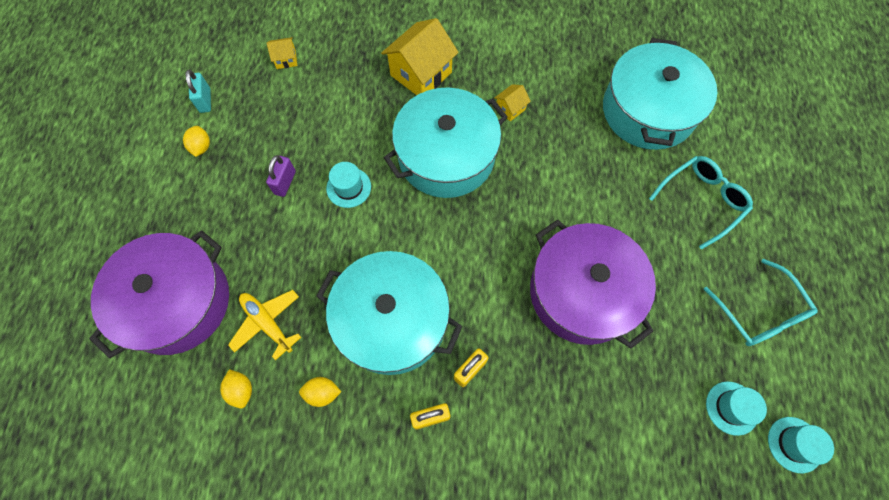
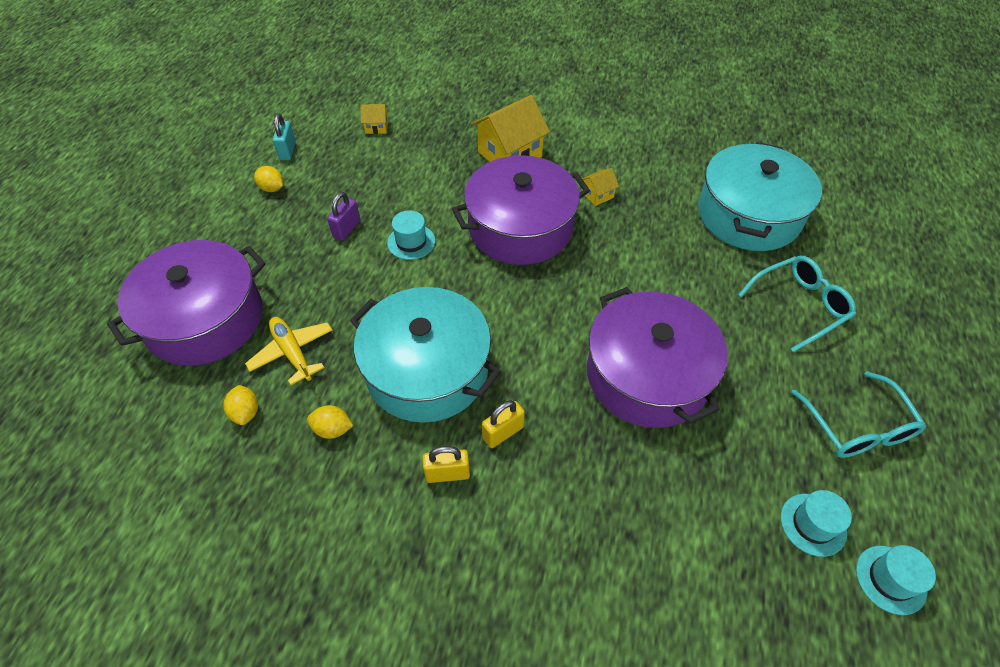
camera: 10 degrees right, 15 degrees down
yellow lemon [183,126,210,157] -> yellow lemon turned 60 degrees counterclockwise [254,166,283,192]
turquoise pot [384,88,508,198] -> purple pot [452,155,590,265]

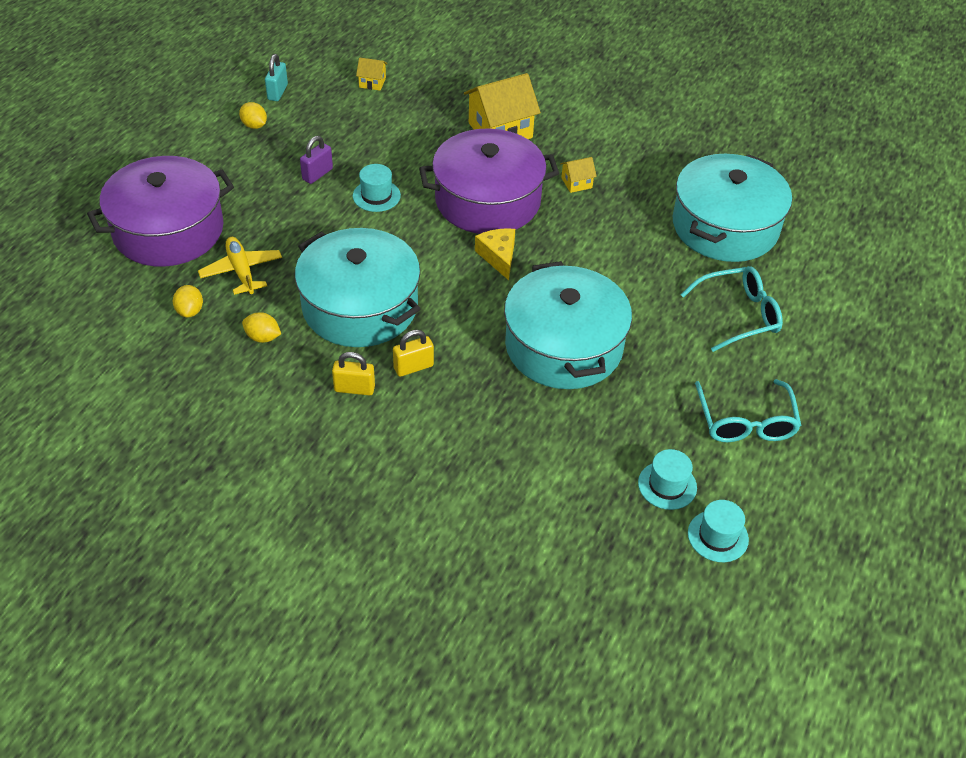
camera: 10 degrees right, 5 degrees down
purple pot [587,287,728,428] -> turquoise pot [504,261,632,389]
none -> yellow cheese [475,228,515,280]

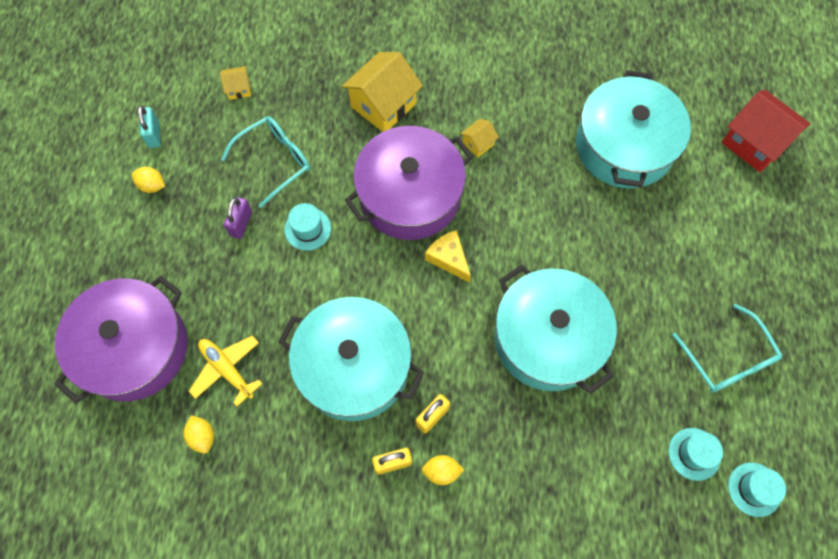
camera: 20 degrees left, 20 degrees up
yellow lemon [242,312,281,343] -> yellow lemon moved to [422,455,464,485]
turquoise glasses [680,266,783,352] -> turquoise glasses moved to [221,116,310,208]
none -> red house [721,90,811,172]

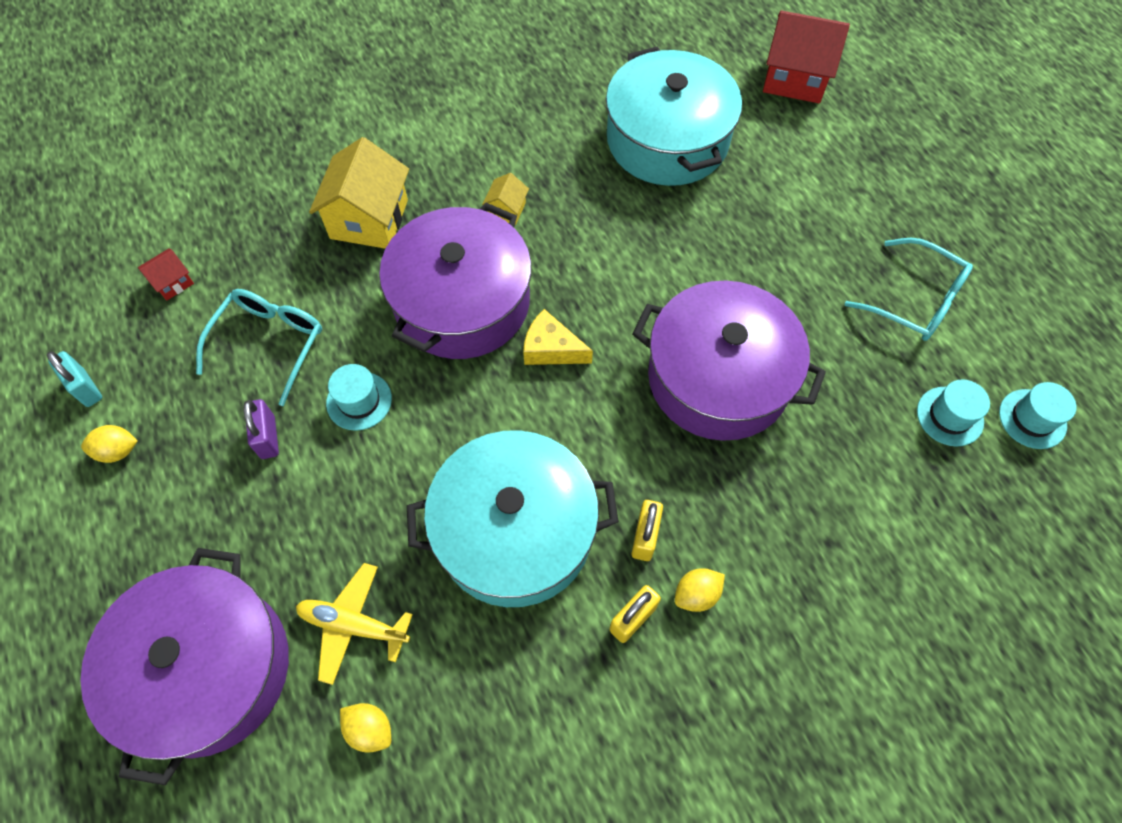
camera: 30 degrees left, 5 degrees down
yellow house [220,66,251,100] -> red house [138,248,194,301]
turquoise pot [495,264,617,394] -> purple pot [632,281,826,441]

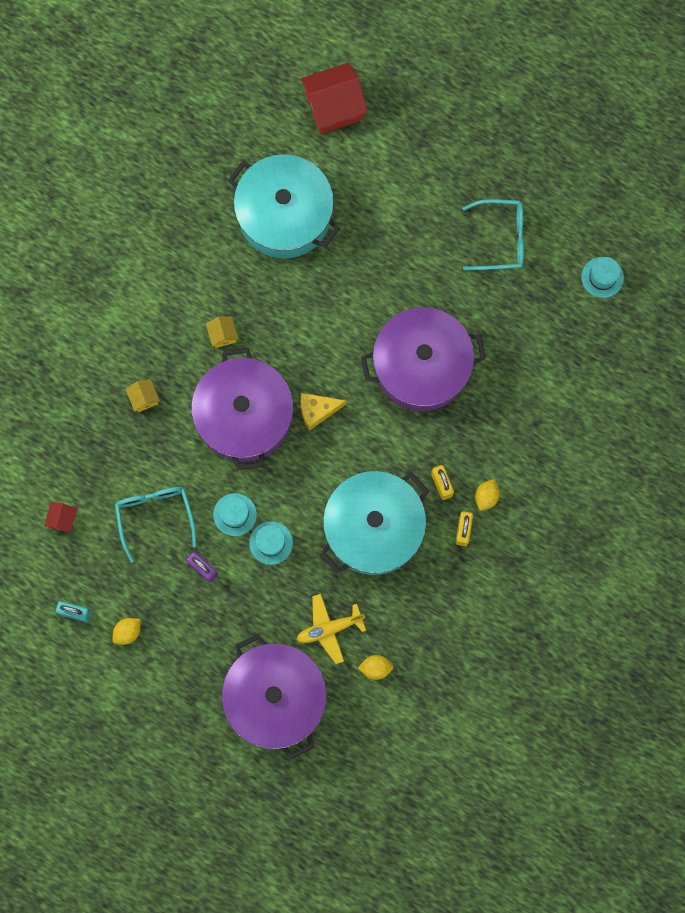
camera: 35 degrees left, 15 degrees up
yellow house [309,137,409,249] -> yellow house [125,379,160,412], size x0.48
turquoise hat [917,379,990,446] -> turquoise hat moved to [249,521,293,565]

